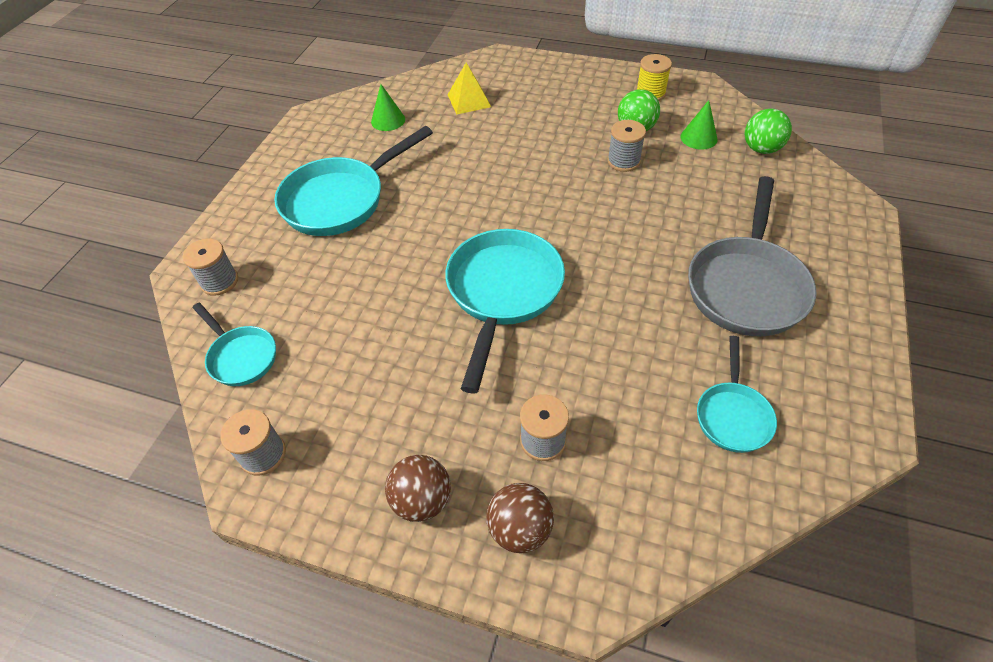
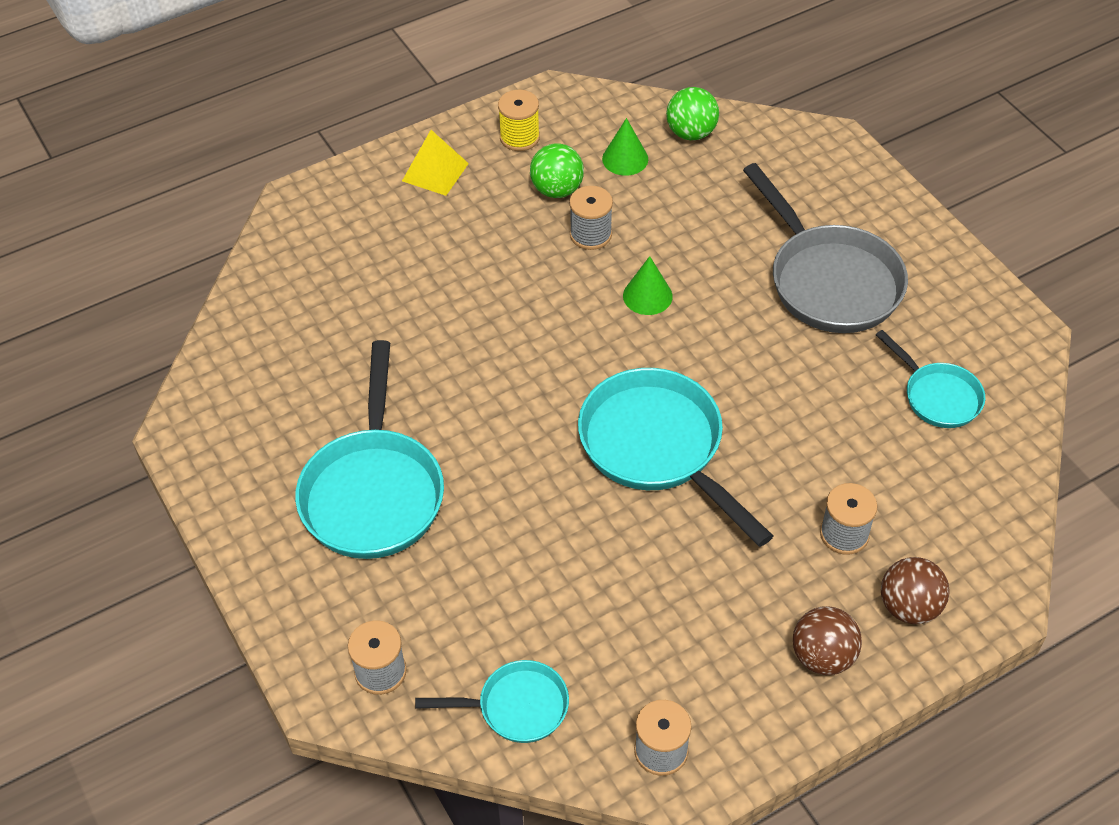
camera: 50 degrees left, 0 degrees up
green cone [371,84,405,131] -> green cone moved to [623,256,673,315]
yellow pyramid [448,63,491,115] -> yellow pyramid moved to [402,130,469,196]

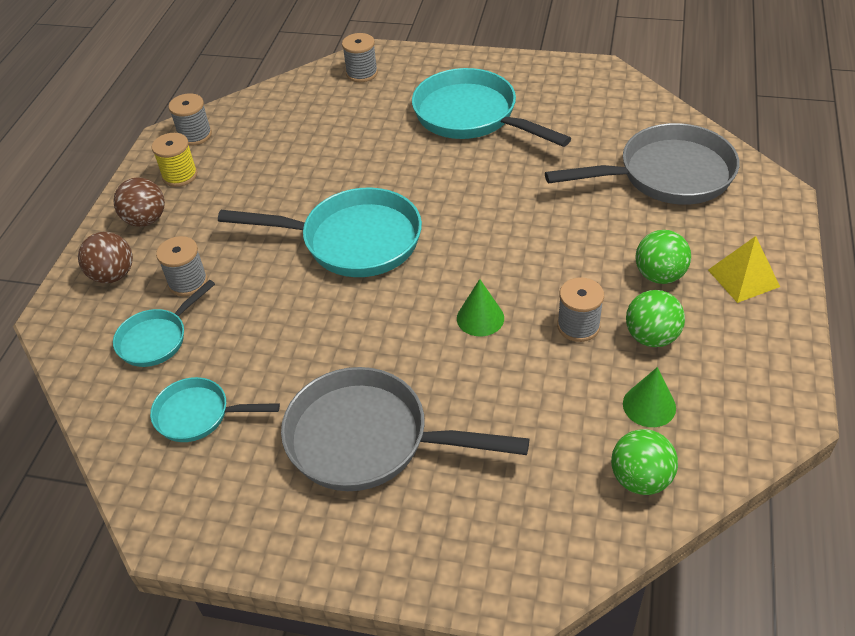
camera: 135 degrees right, 5 degrees down
turquoise pan [415,660,569,743] -> turquoise pan moved to [113,280,215,367]
yellow spool [498,90,540,151] -> yellow spool moved to [151,133,197,187]
none -> grey pan [545,123,739,205]
none -> green ball [635,230,691,284]

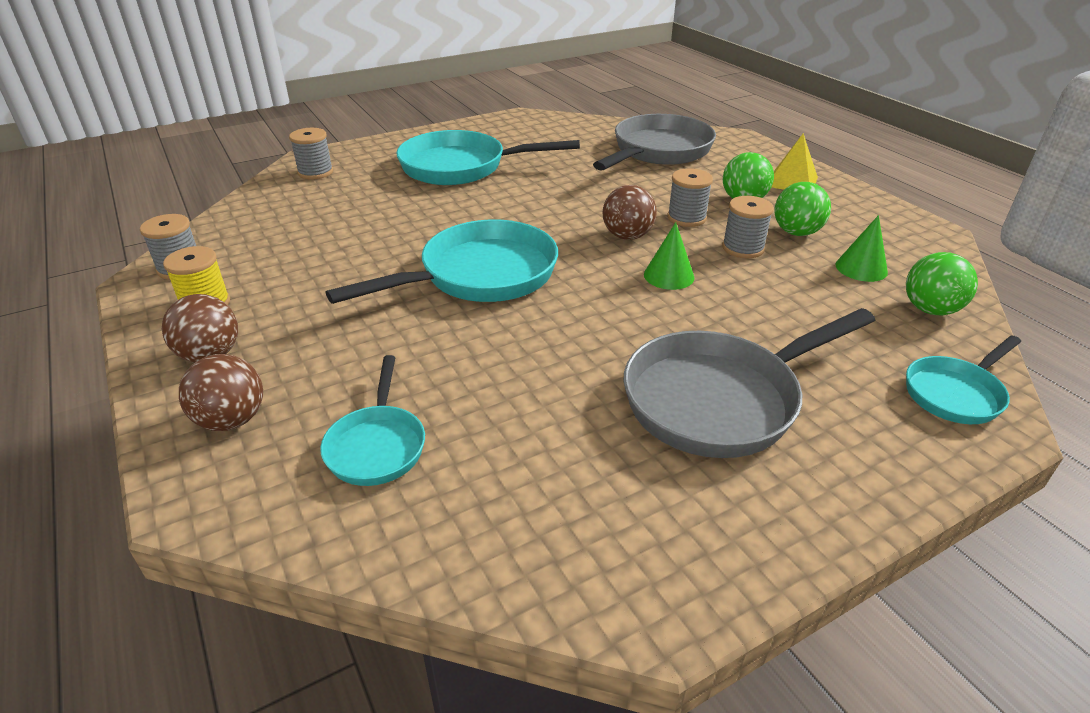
camera: 45 degrees left, 10 degrees down
turquoise pan [150,377,280,442] -> turquoise pan moved to [906,335,1021,424]
grey spool [156,236,208,296] -> grey spool moved to [667,168,713,227]
none -> brown ball [602,185,657,240]

